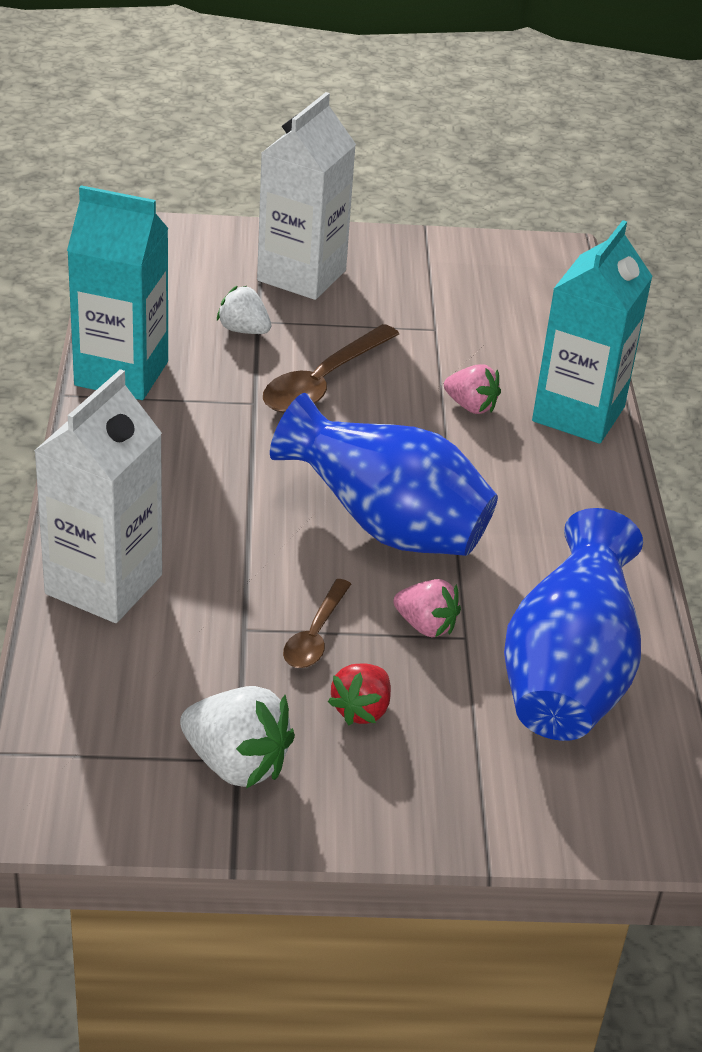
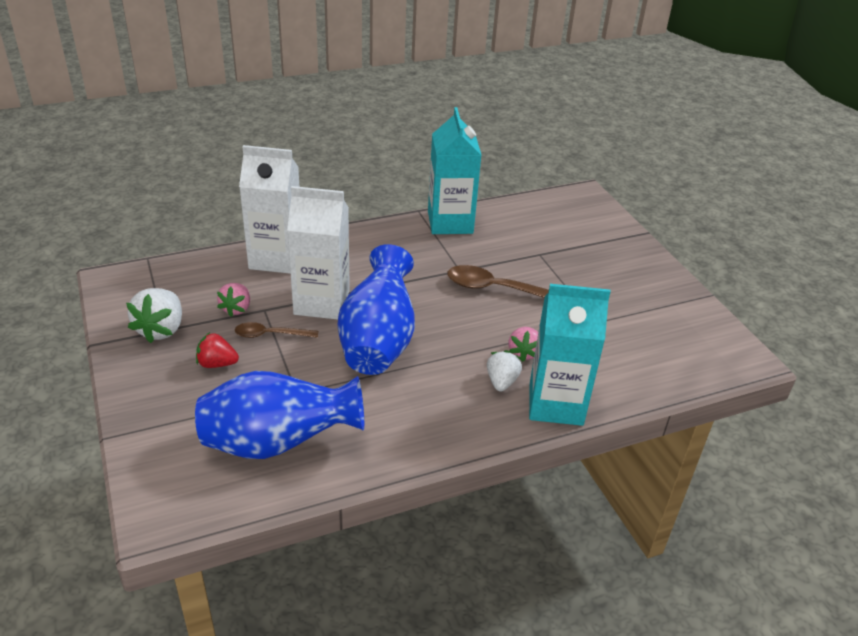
camera: 70 degrees right, 0 degrees up
white strawberry [217,286,271,334] -> white strawberry moved to [487,350,522,391]
white carton [257,92,356,300] -> white carton moved to [287,186,350,320]
pink strawberry [393,579,461,638] -> pink strawberry moved to [217,283,250,317]

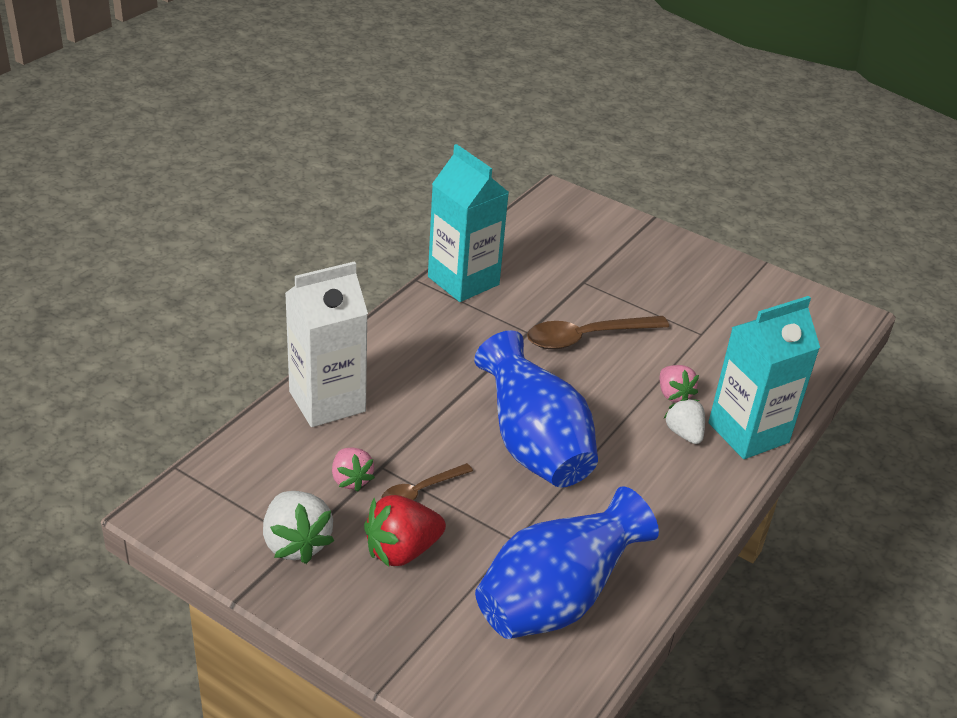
camera: 35 degrees left, 0 degrees up
red strawberry [196,332,239,368] -> red strawberry [364,495,446,567], size x1.55
white carton [287,186,350,320] -> none

